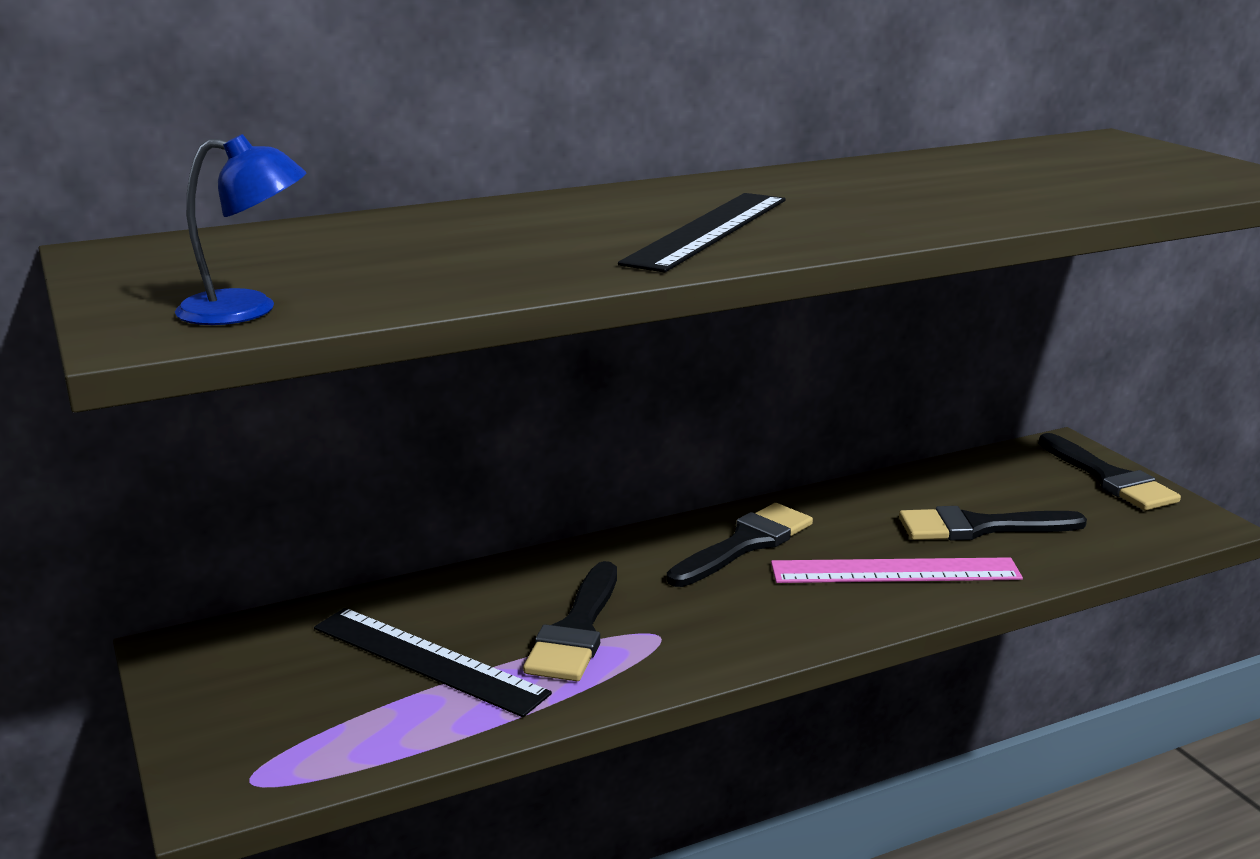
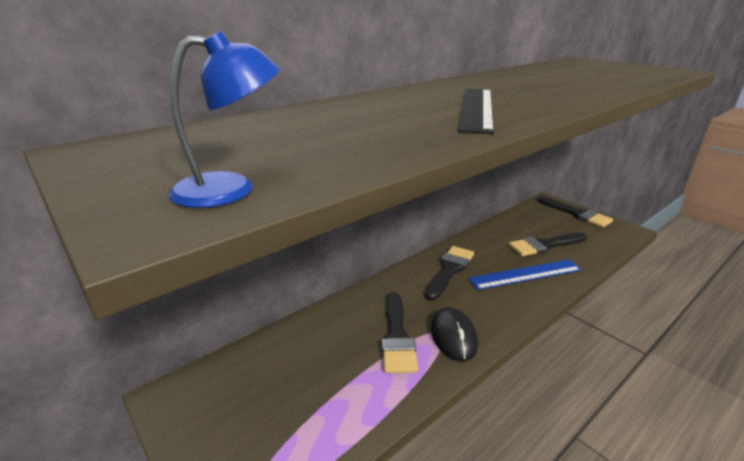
camera: 15 degrees left, 5 degrees up
black ruler [314,608,552,717] -> none
pink ruler [771,557,1023,583] -> blue ruler [468,259,582,290]
none -> black mouse [431,307,478,362]

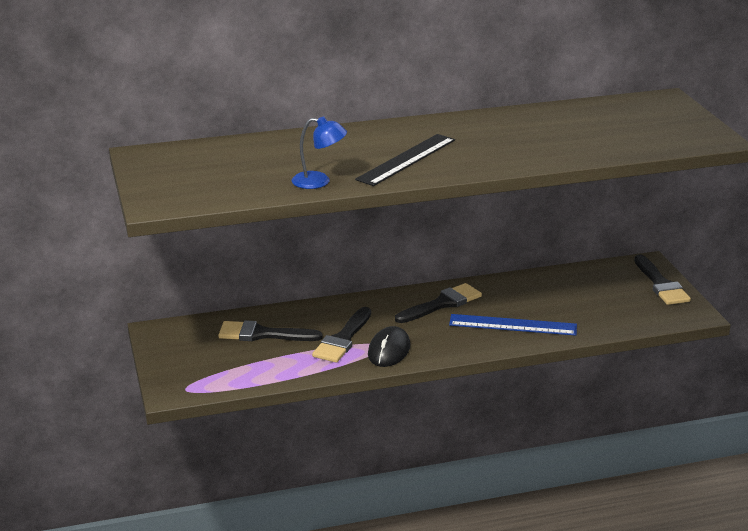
camera: 25 degrees right, 0 degrees up
blue lamp [169,31,280,208] -> blue lamp moved to [292,116,347,189]
black brush [508,232,587,256] -> black brush moved to [218,320,323,341]

